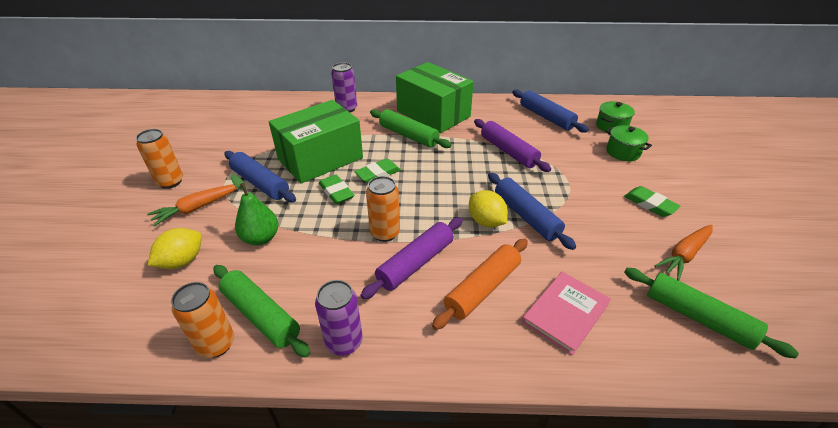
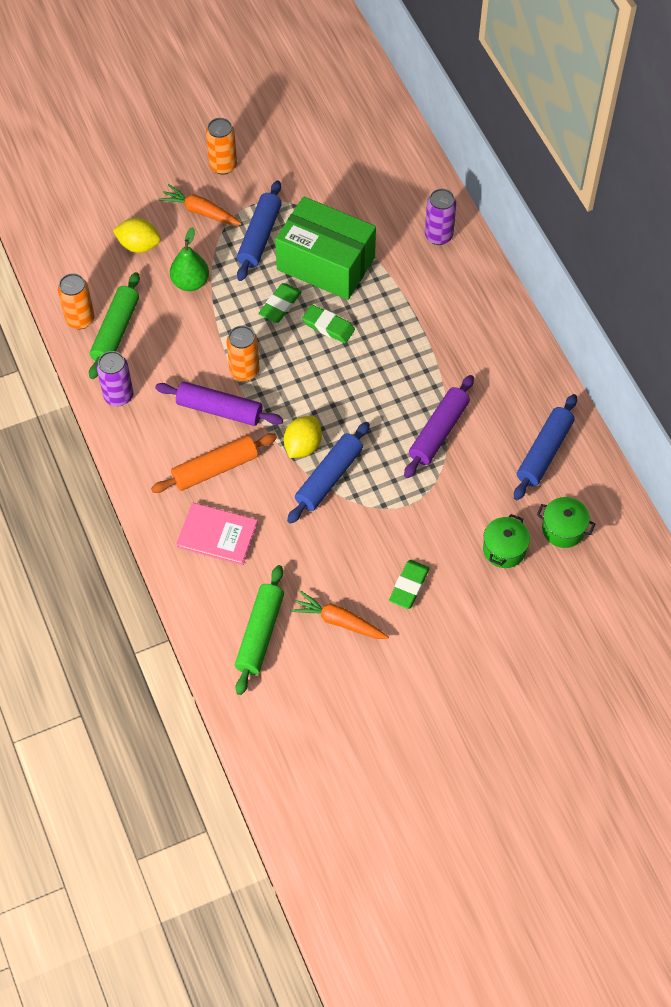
camera: 65 degrees right, 20 degrees up
green rolling pin [370,109,451,148] -> none
green box [396,62,474,133] -> none
orange rolling pin [432,239,528,330] -> orange rolling pin turned 45 degrees counterclockwise [151,433,277,493]

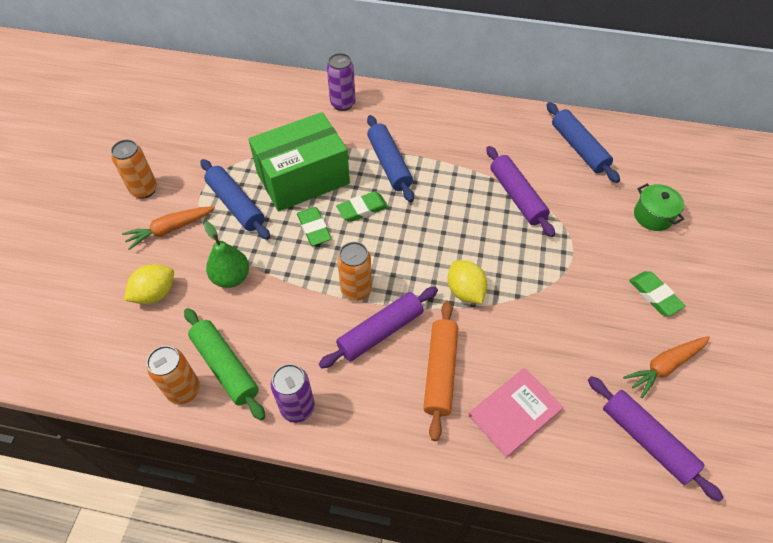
camera: 55 degrees left, 5 degrees down
green rolling pin [235,565,284,695] -> purple rolling pin [588,376,723,502]
blue rolling pin [287,422,370,524] -> blue rolling pin moved to [367,115,414,202]
green pot [537,497,595,548] -> none

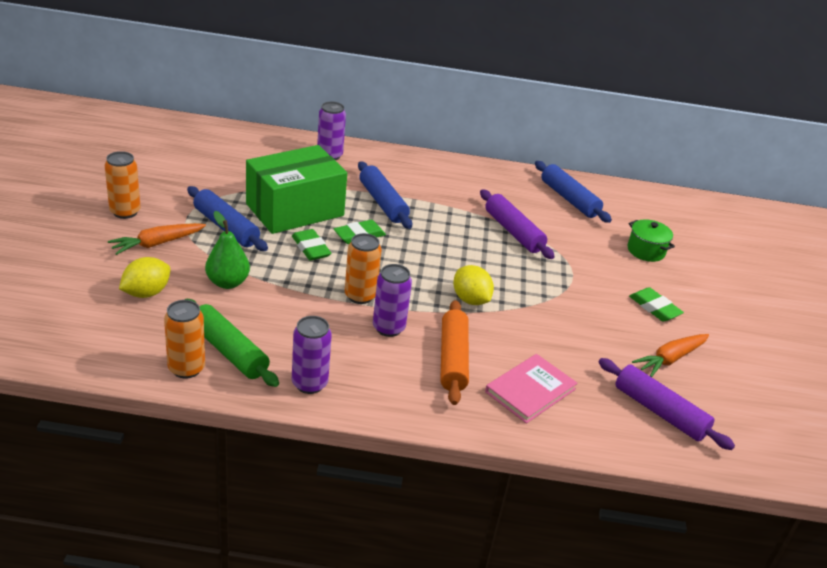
camera: 10 degrees left, 20 degrees down
purple rolling pin [319,287,438,369] -> purple can [373,264,412,337]

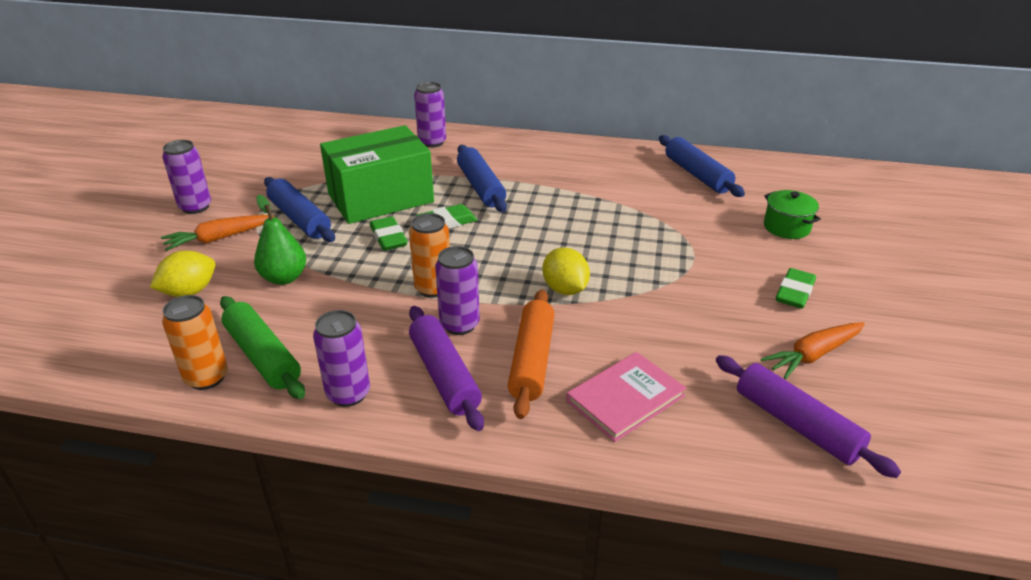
camera: 10 degrees right, 0 degrees up
orange can [105,151,141,219] -> purple can [162,140,211,214]
purple rolling pin [480,189,555,259] -> purple rolling pin moved to [409,306,484,431]
green eraser [629,287,684,322] -> green eraser turned 60 degrees clockwise [776,268,816,309]

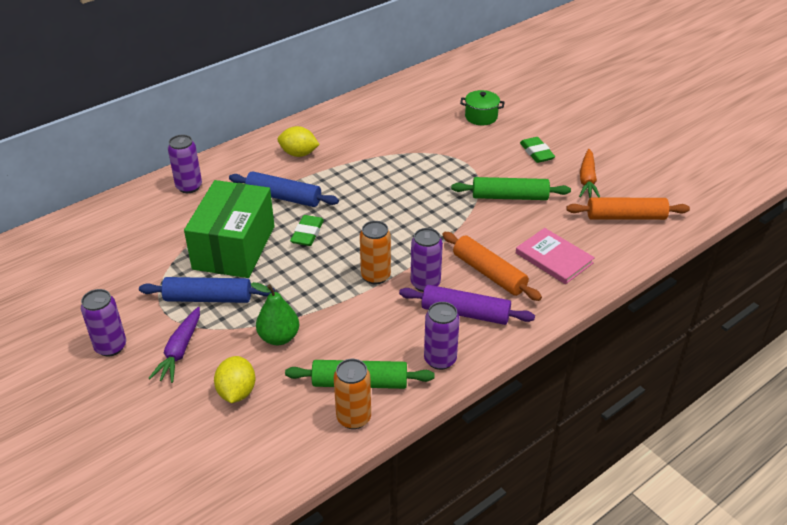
camera: 50 degrees left, 5 degrees up
orange carrot [161,215,274,251] -> purple carrot [148,307,200,383]
green eraser [370,216,408,251] -> none
yellow lemon [542,247,590,295] -> yellow lemon moved to [278,126,320,157]
pink book [566,352,686,442] -> pink book turned 45 degrees counterclockwise [516,228,595,284]
blue rolling pin [659,135,745,197] -> none
purple rolling pin [716,355,901,478] -> orange rolling pin [566,198,690,220]
none -> green rolling pin [451,177,571,200]

